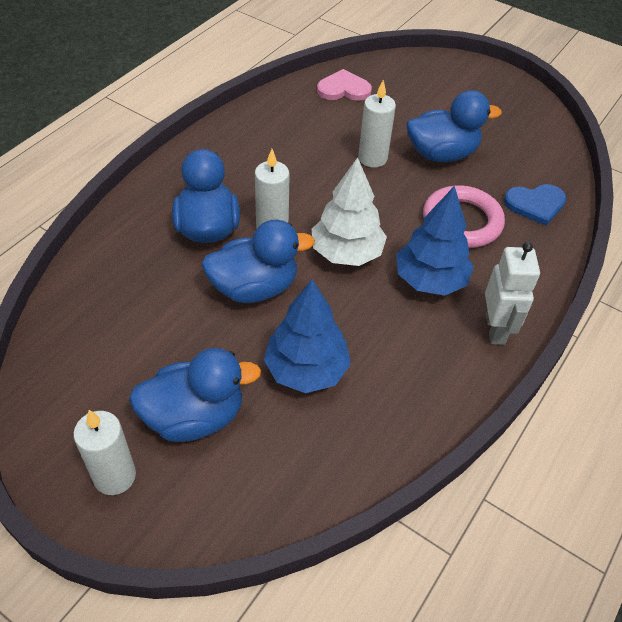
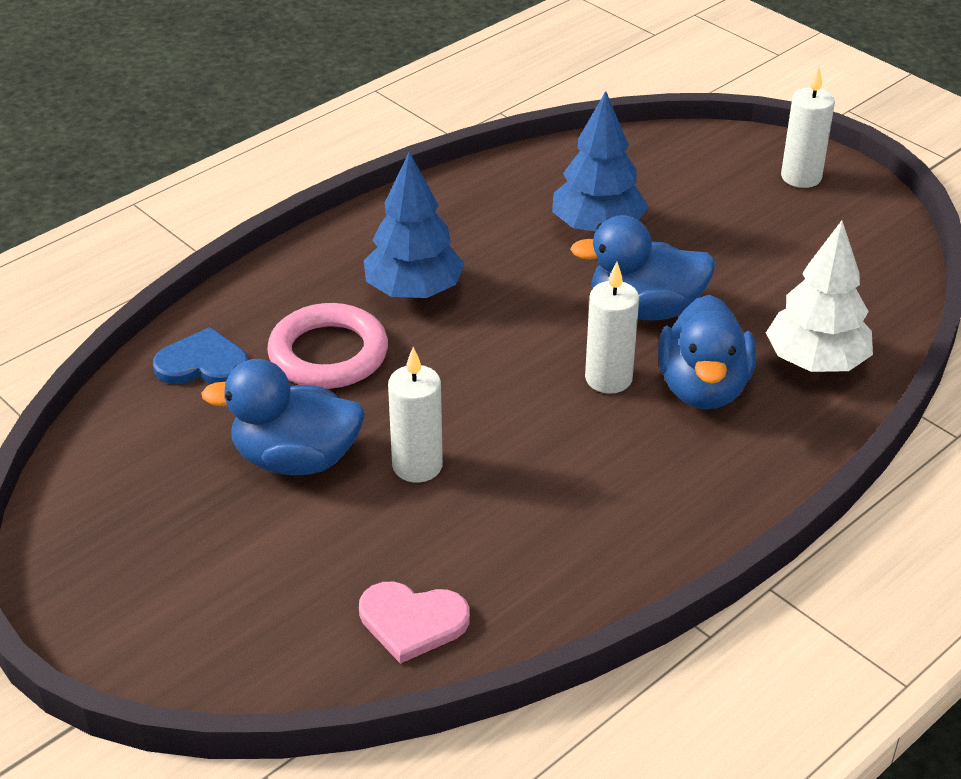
camera: 165 degrees left, 10 degrees down
blue duck [129,348,261,442] -> none
white tree [312,157,387,266] -> white tree moved to [766,221,873,372]
white robot [485,242,540,345] -> none

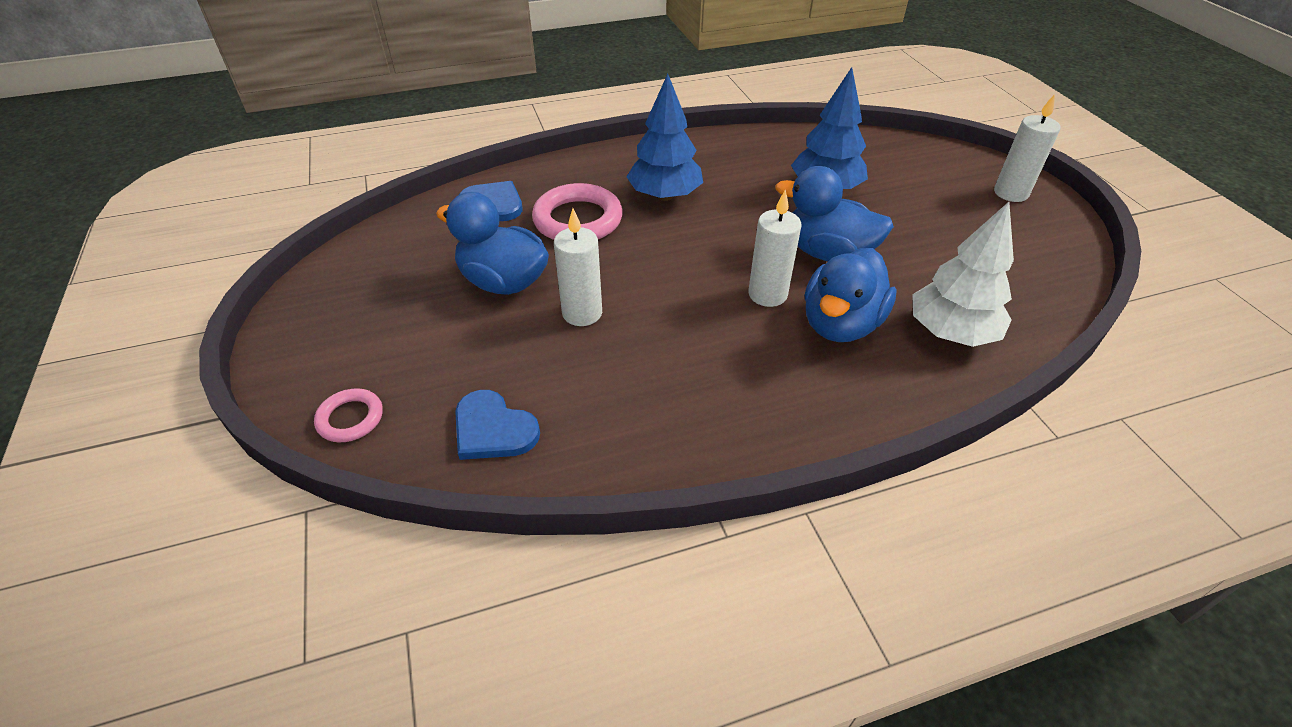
camera: 25 degrees right, 5 degrees up
pink heart [359,582,470,664] -> blue heart [455,390,540,460]
none -> pink ring [314,388,383,442]

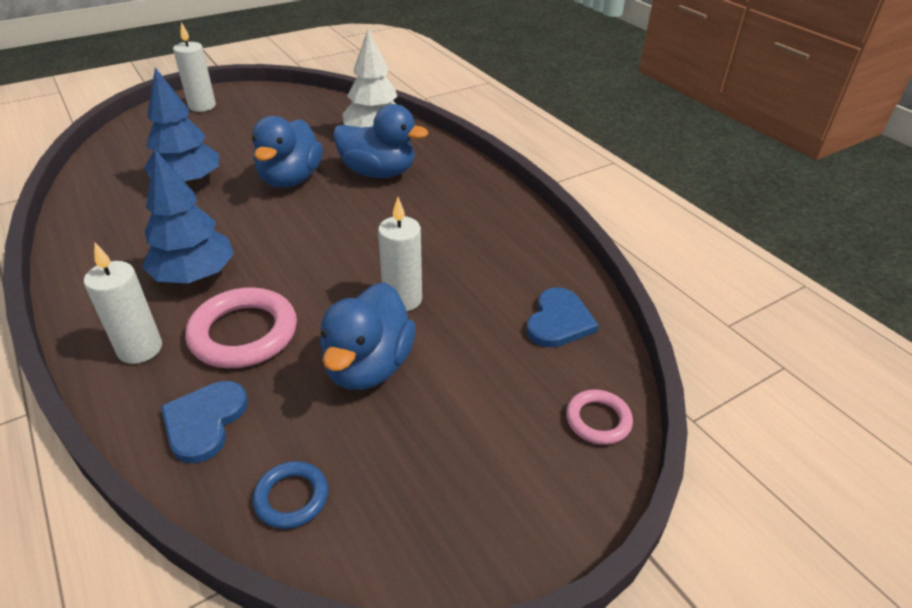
camera: 105 degrees left, 5 degrees down
white candle [748,189,802,307] -> white candle moved to [84,243,162,364]
none -> blue ring [253,461,328,529]

